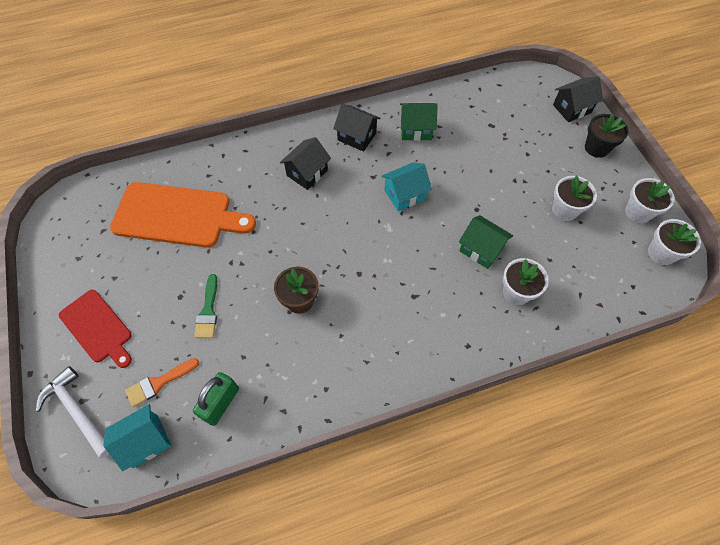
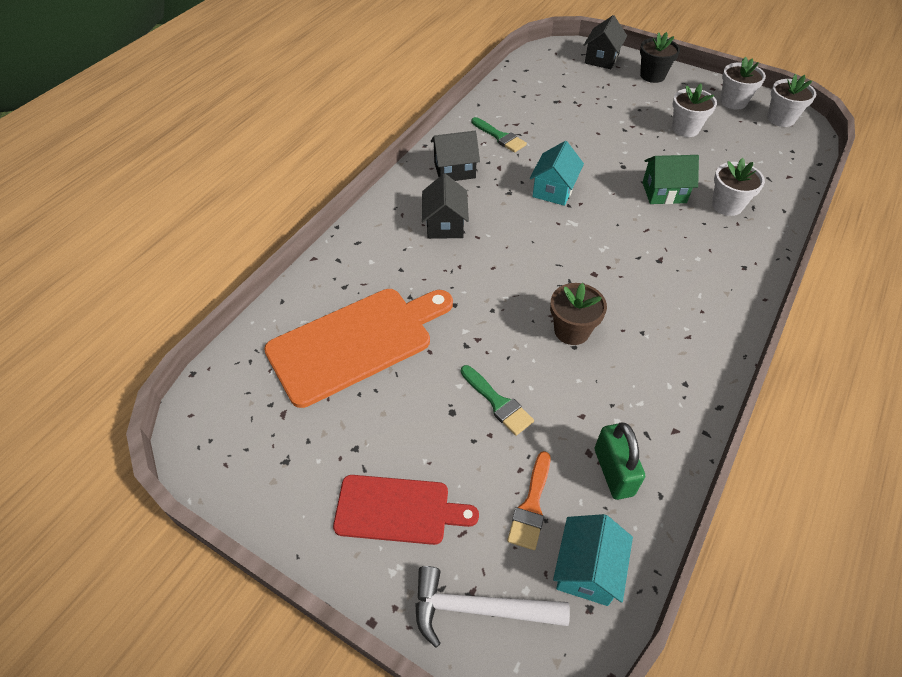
camera: 40 degrees left, 10 degrees down
green house [400,103,438,141] -> green brush [471,117,527,153]

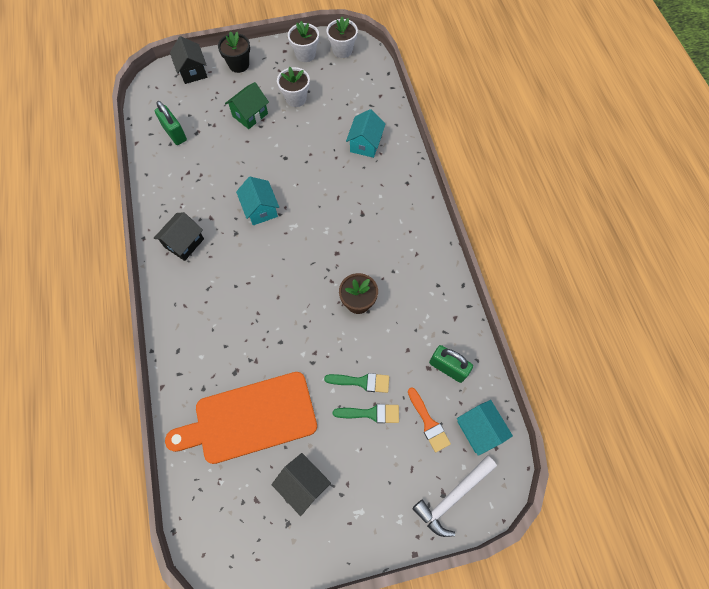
camera: 45 degrees left, 15 degrees up
orange cutting board [264,289,453,408] -> orange cutting board turned 120 degrees counterclockwise [165,372,317,464]
red cutting board [333,475,479,545] -> none
black house [422,174,469,239] -> black house moved to [272,453,331,516]
green brush [471,117,527,153] -> green brush moved to [333,404,399,423]
green house [642,155,699,204] -> green house moved to [225,82,269,129]
white flower pot [712,158,765,216] -> turquoise house [346,109,385,158]
none -> green padlock [155,101,187,145]

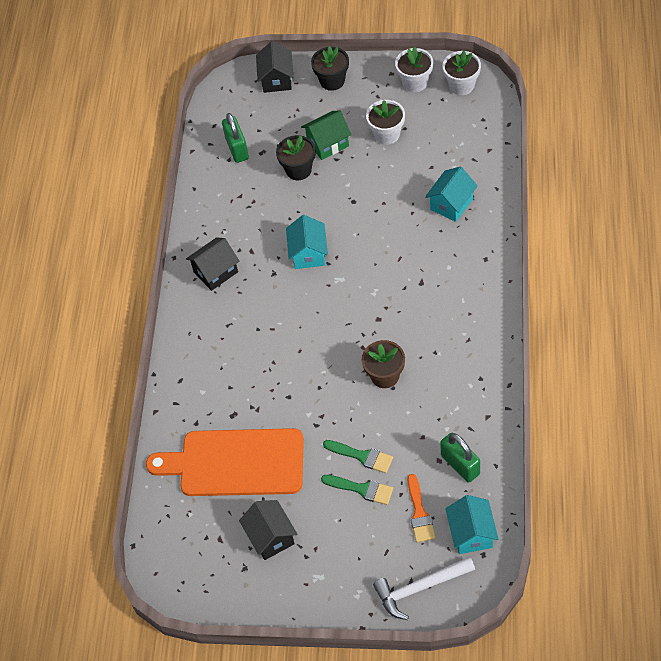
camera: 25 degrees right, 10 degrees down
none -> black flower pot [276,135,315,180]

